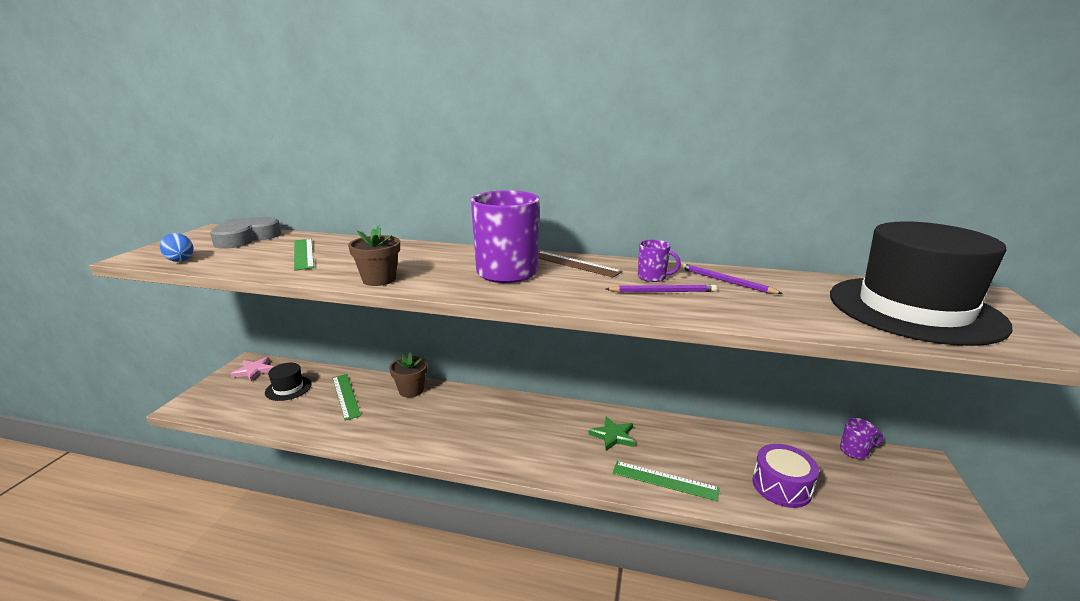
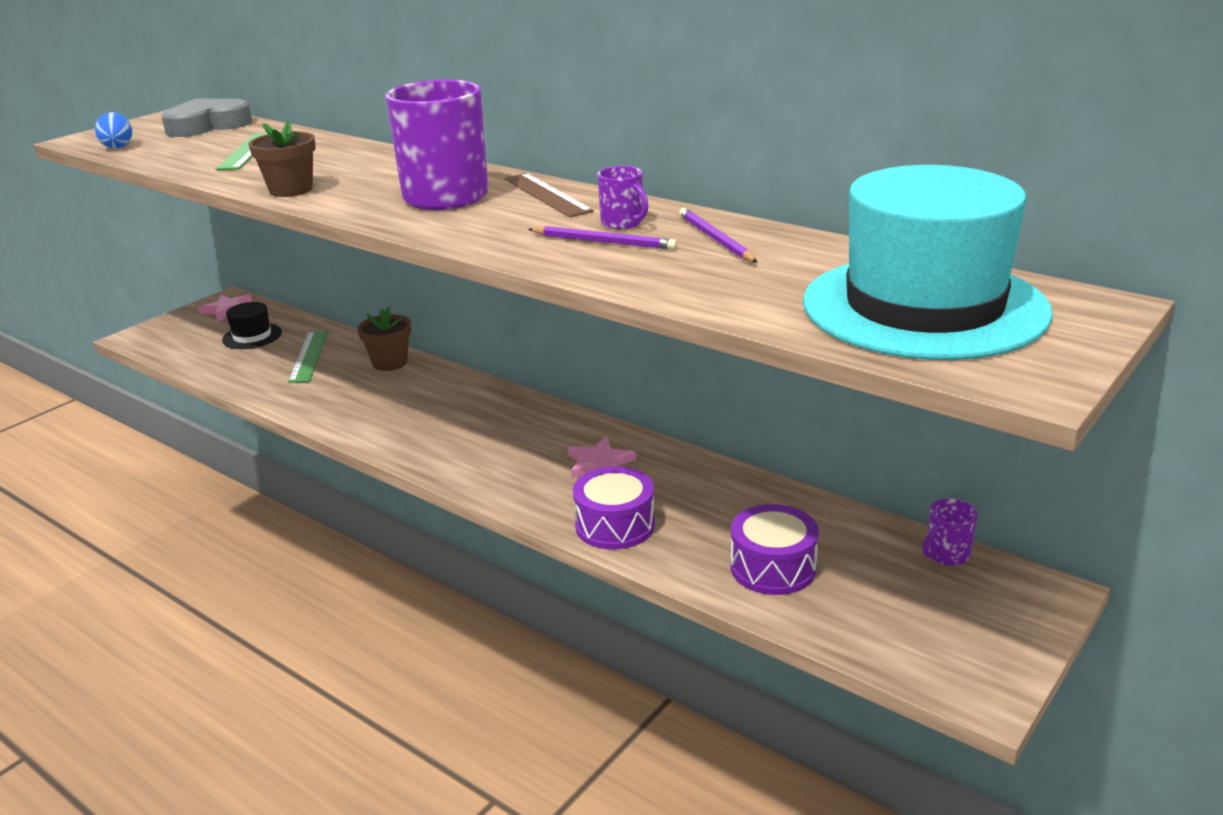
camera: 25 degrees right, 5 degrees up
green star [588,417,635,451] -> pink star [568,437,636,478]
green ruler [612,461,720,501] -> purple drum [573,466,655,550]
black hat [830,221,1013,346] -> turquoise hat [803,165,1053,360]
purple mug [840,418,883,459] -> purple mug turned 120 degrees clockwise [923,499,978,566]

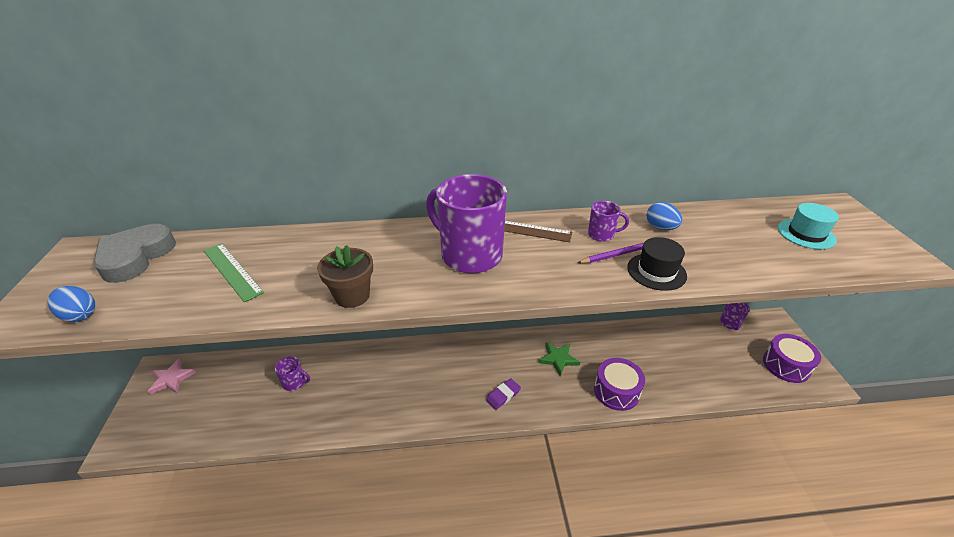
camera: 45 degrees left, 10 degrees up
black hat [222,302,282,349] -> black hat moved to [627,237,687,291]
green ruler [288,330,328,383] -> purple mug [275,356,310,391]
brown flower pot [357,307,411,371] -> none
pink star [568,437,636,478] -> green star [539,342,580,375]
purple pencil [679,208,758,263] -> blue egg [647,202,682,230]
purple drum [730,504,819,595] -> purple drum moved to [763,334,821,383]
turquoise hat [803,165,1053,360] -> turquoise hat [778,203,839,250], size x0.43
none -> purple eraser [486,378,521,410]

